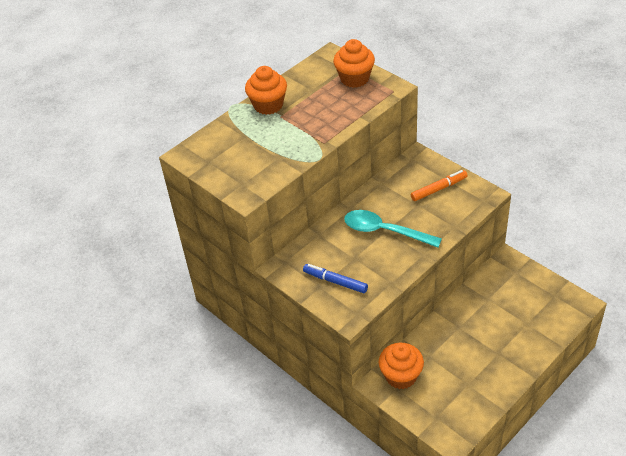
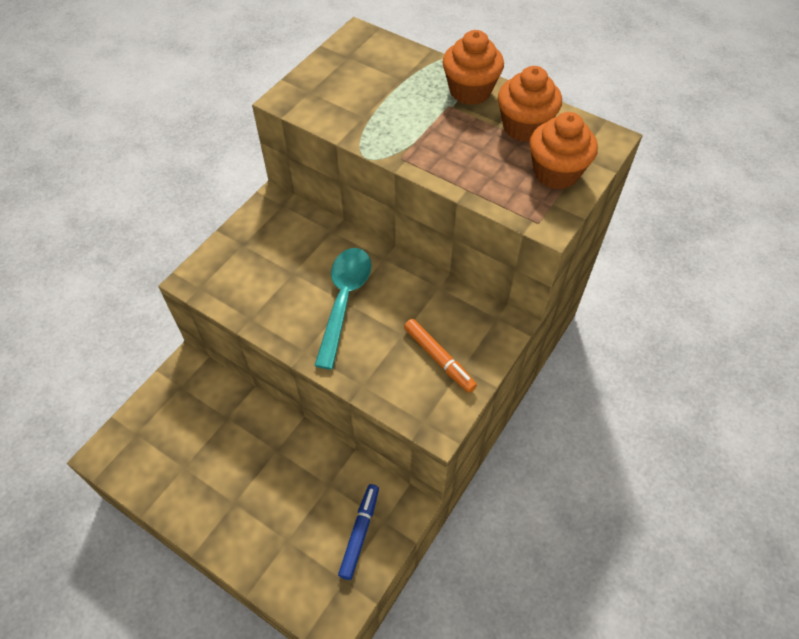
camera: 75 degrees right, 10 degrees up
blue marker [303,264,368,293] -> blue marker moved to [338,484,379,580]
orange cupcake [379,343,424,389] -> orange cupcake moved to [498,66,562,142]

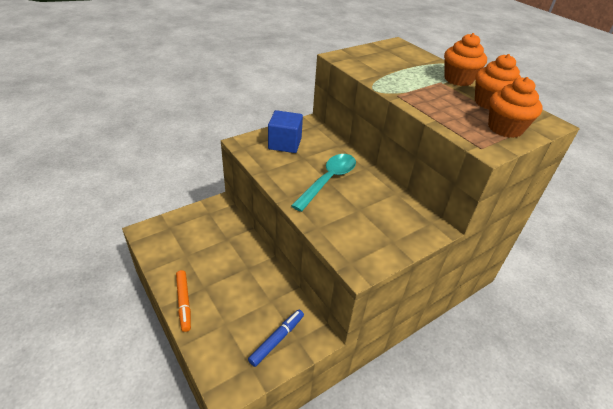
camera: 20 degrees right, 15 degrees down
orange marker [404,319,477,393] -> orange marker moved to [176,270,191,332]
none -> blue cube [268,110,303,153]

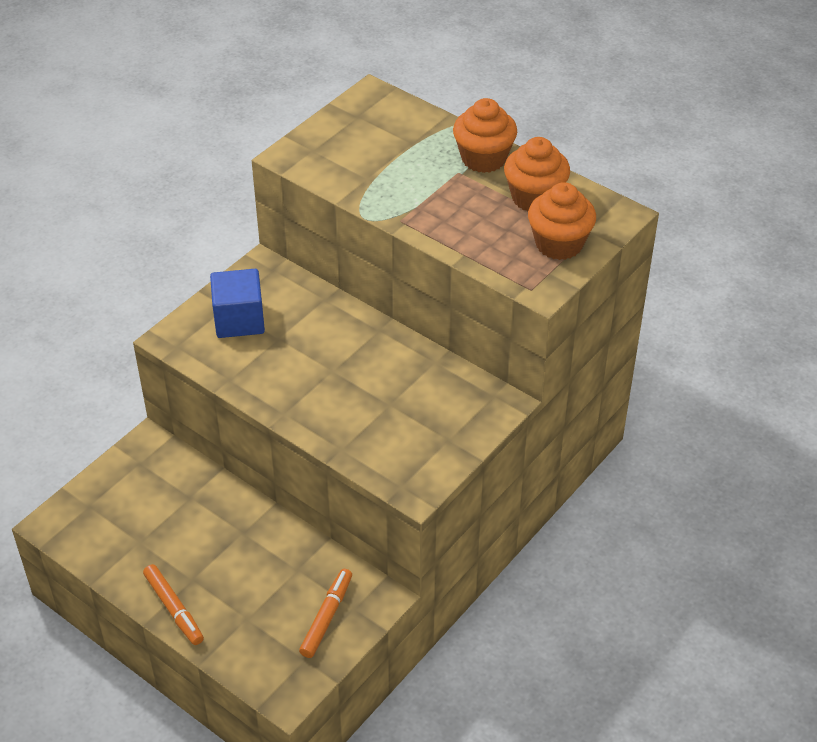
camera: 15 degrees left, 5 degrees up
blue marker [248,310,304,367] -> orange marker [299,569,352,658]
turquoise spoon [291,154,356,212] -> none

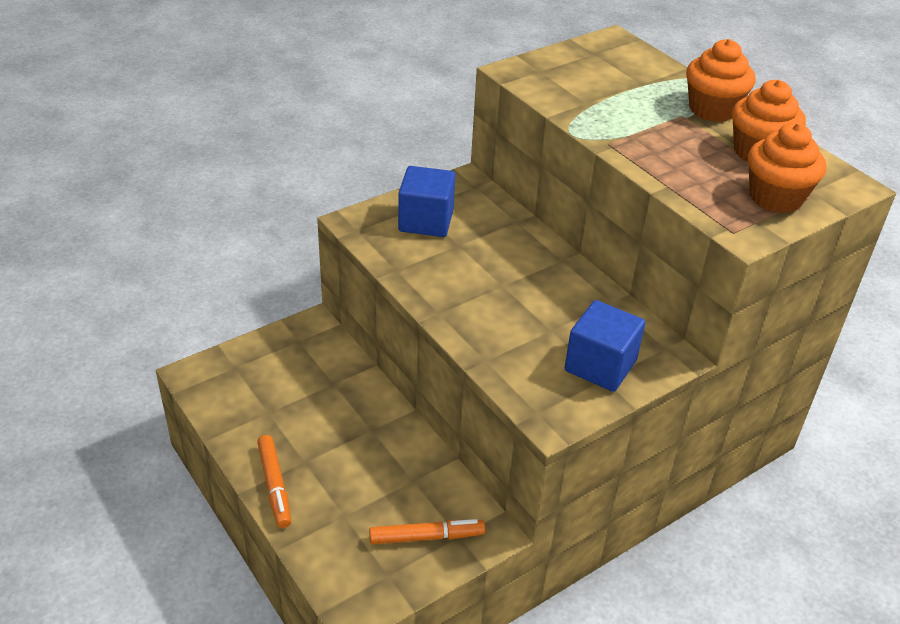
camera: 15 degrees right, 5 degrees down
orange marker [299,569,352,658] -> orange marker turned 45 degrees clockwise [369,519,485,544]
none -> blue cube [565,300,645,392]

